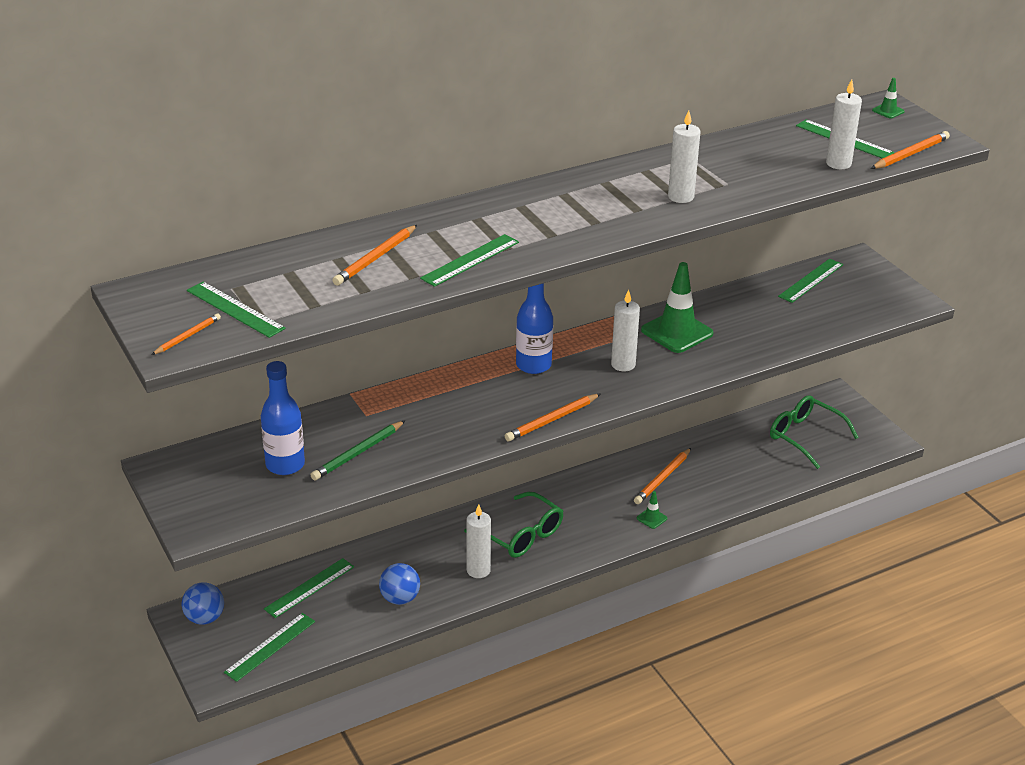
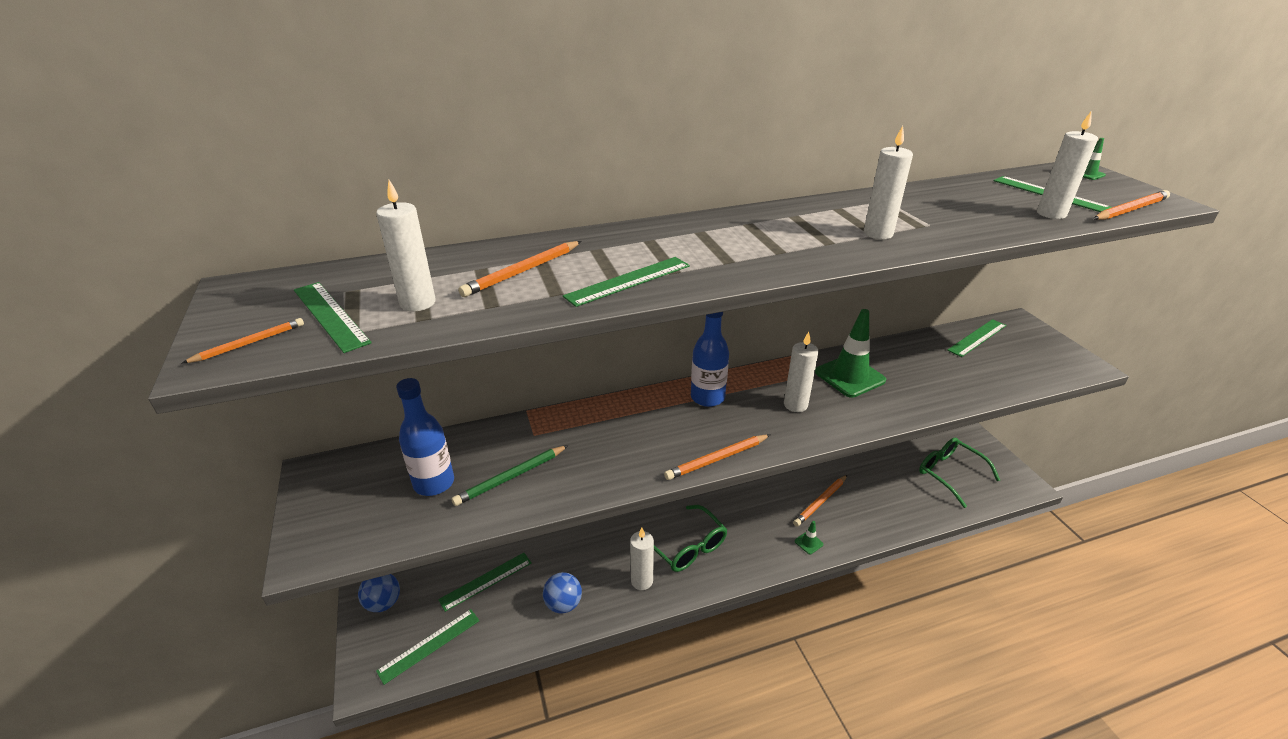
camera: 10 degrees right, 0 degrees up
none -> white candle [376,180,435,311]

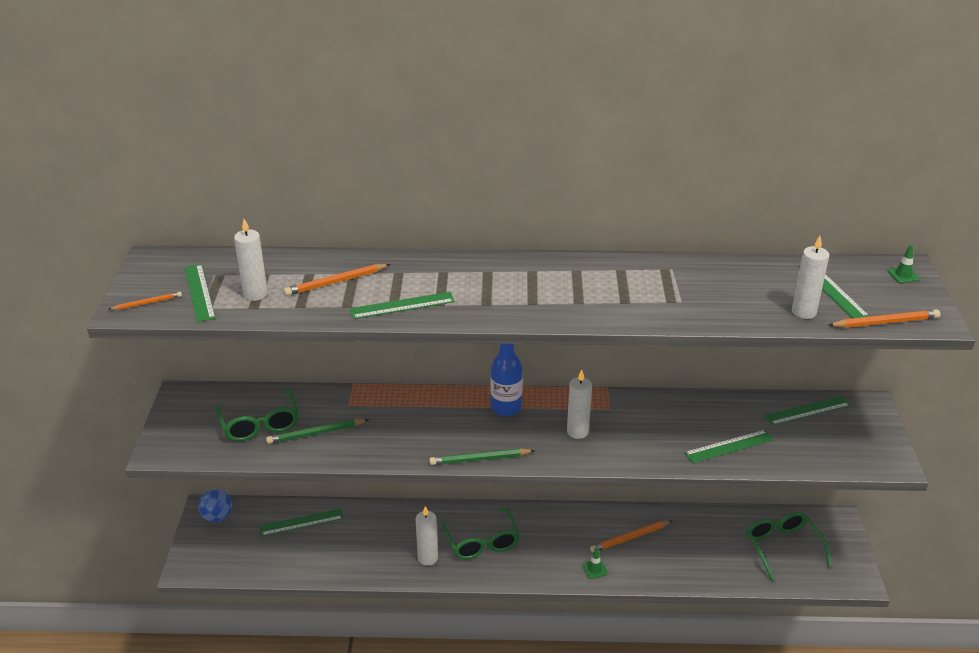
camera: 20 degrees right, 0 degrees up
green ruler [376,609,479,685] -> green ruler moved to [684,430,774,463]
blue bottle [396,378,454,496] -> green glasses [215,389,298,441]
blue ball [543,572,582,614] -> none
orange pencil [664,434,771,480] -> green pencil [429,448,535,465]
green traffic cone [815,309,886,398] -> none
white candle [864,126,913,239] -> none

